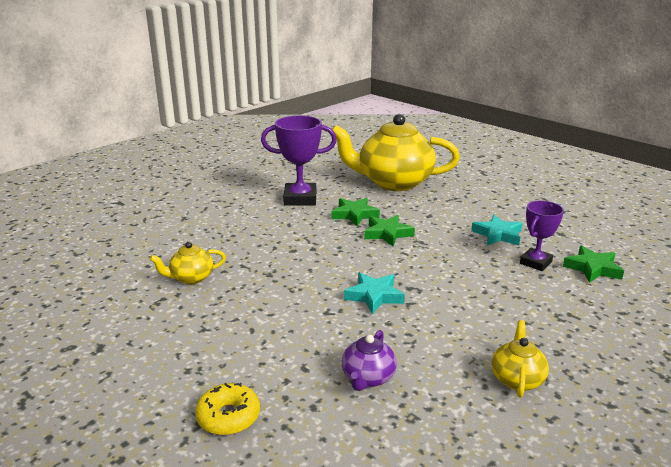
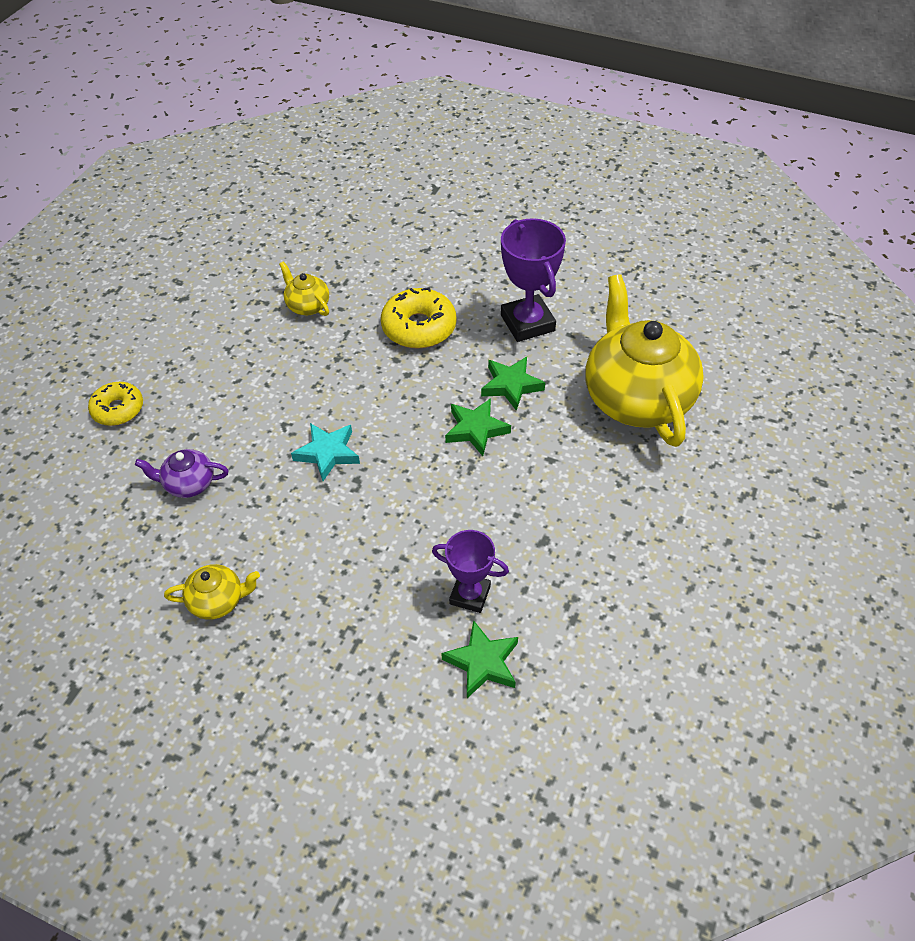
camera: 70 degrees right, 25 degrees up
turquoise star [471,215,523,245] -> none
none -> yellow donut [381,287,456,349]

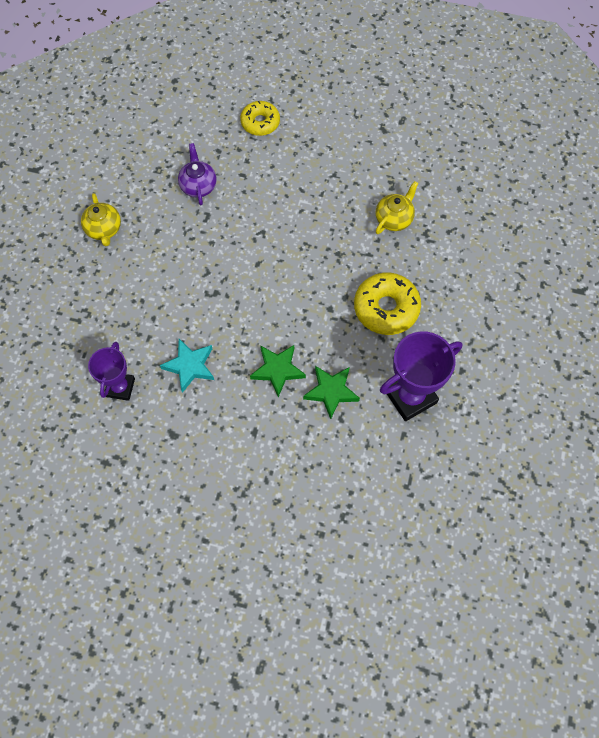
camera: 80 degrees right, 15 degrees up
turquoise star [291,423,360,481] -> turquoise star moved to [160,339,214,393]
green star [441,620,518,698] -> none
yellow teapot [585,274,704,447] -> none

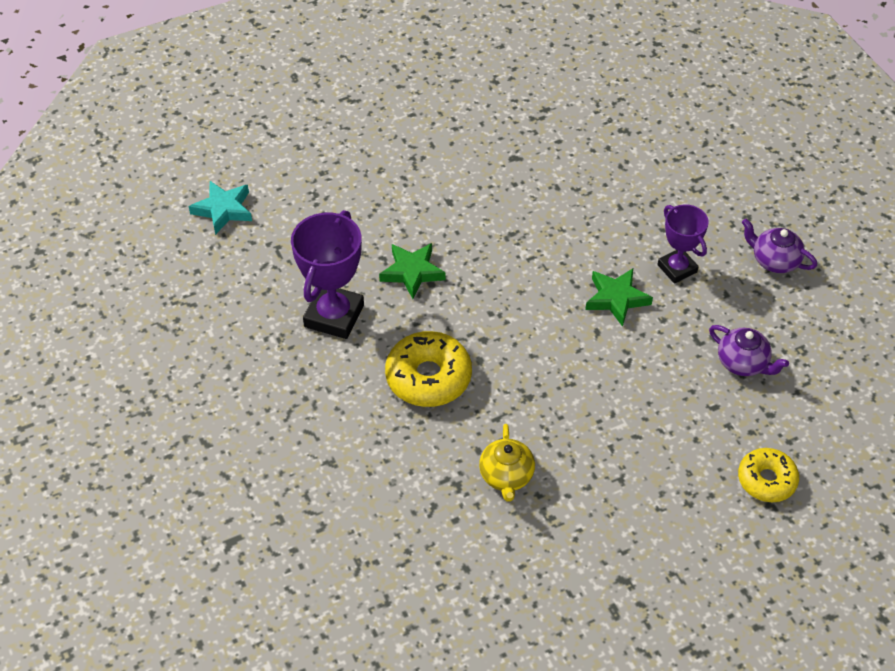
camera: 140 degrees right, 15 degrees down
yellow teapot [81,193,121,246] -> purple teapot [742,219,817,273]
purple trophy [88,342,135,401] -> purple trophy moved to [658,204,709,284]
turquoise star [160,339,214,393] -> turquoise star moved to [189,181,252,235]
green star [250,345,306,397] -> green star moved to [585,269,653,327]

